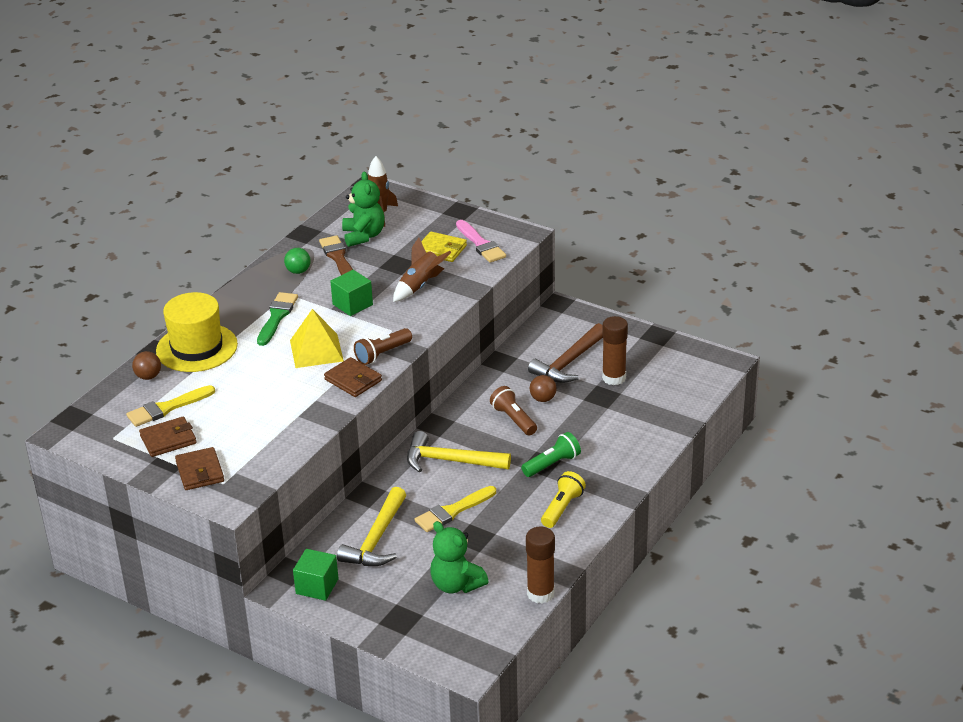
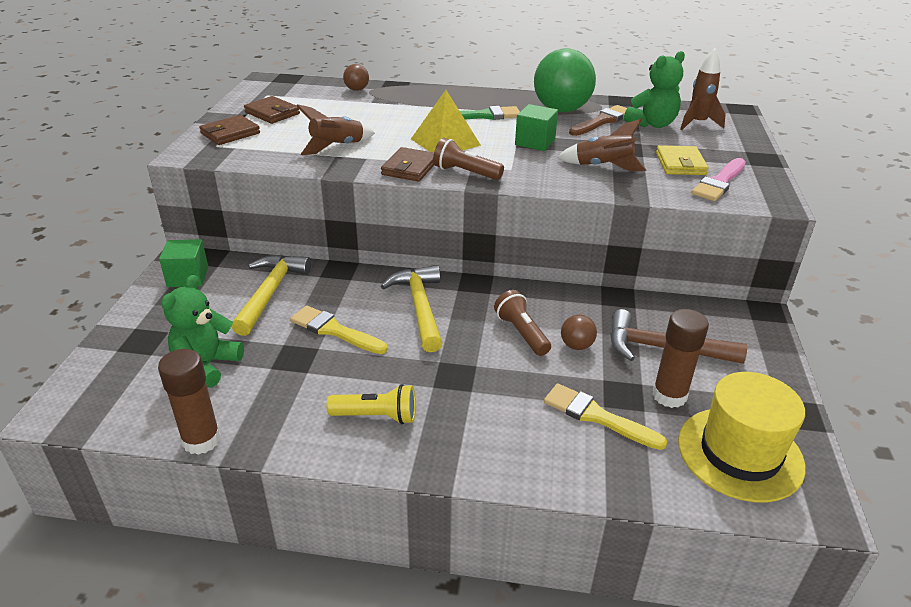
camera: 65 degrees right, 0 degrees up
yellow brush [126,385,215,427] -> yellow brush moved to [544,383,667,450]
yellow hat [156,292,238,372] -> yellow hat moved to [678,372,806,502]
green ball [284,248,311,274] -> green ball [534,48,596,112], size x2.24
yellow hammer [337,487,406,566] -> yellow hammer turned 105 degrees clockwise [231,255,311,336]
brown flashlight [490,386,537,436] -> brown flashlight turned 60 degrees counterclockwise [494,290,551,356]
green flashlight [521,432,581,477] -> none
none -> brown rocket [297,104,375,155]

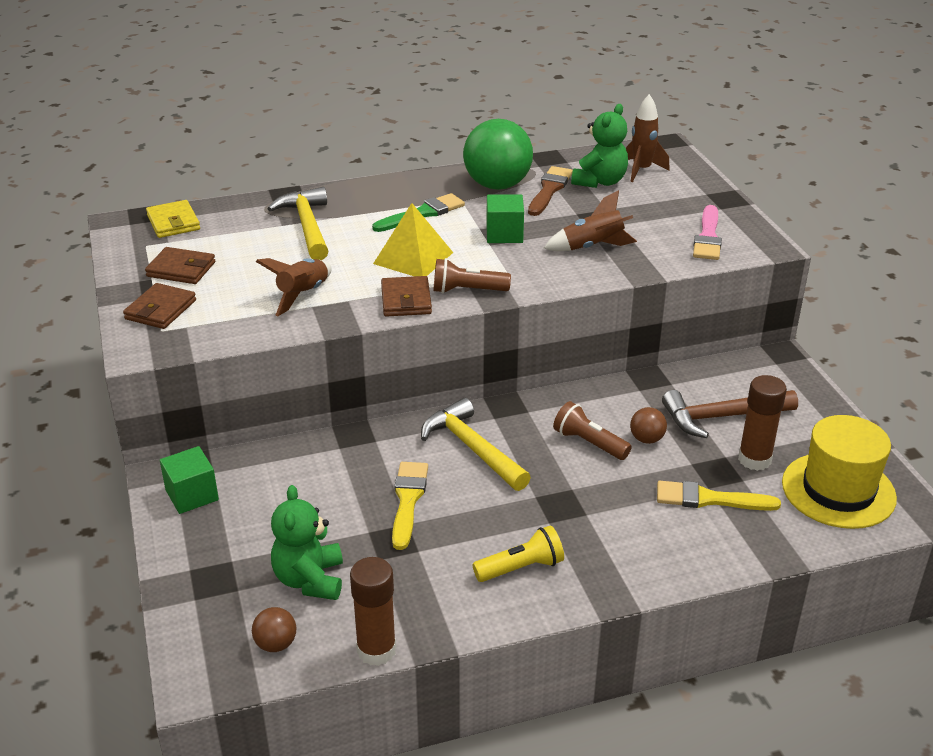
camera: 25 degrees left, 0 degrees up
yellow hammer [231,255,311,336] -> yellow hammer moved to [267,187,328,260]
yellow brush [290,306,387,354] -> yellow brush turned 90 degrees clockwise [392,462,428,550]
brown ball [343,64,369,91] -> brown ball moved to [252,607,296,652]
yellow wallet [656,145,708,175] -> yellow wallet moved to [146,200,200,238]

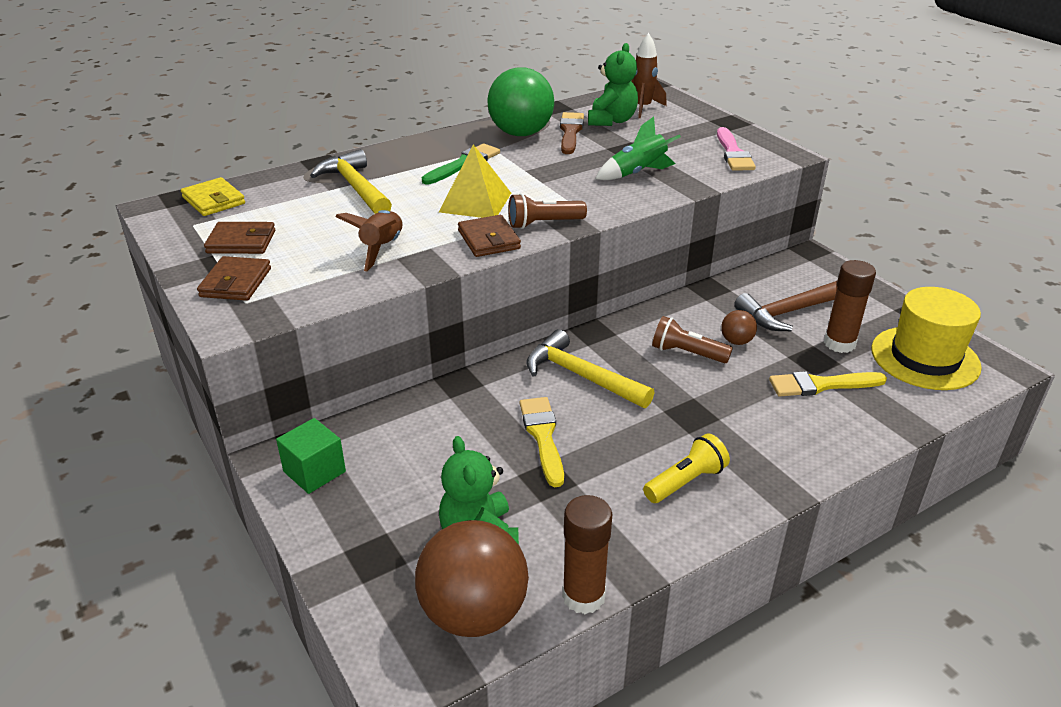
camera: 15 degrees left, 0 degrees up
brown ball [252,607,296,652] -> brown ball [415,520,529,637], size x2.24
green cube [486,194,524,243] -> none
brown rocket [544,190,637,251] -> green rocket [595,117,681,180]

